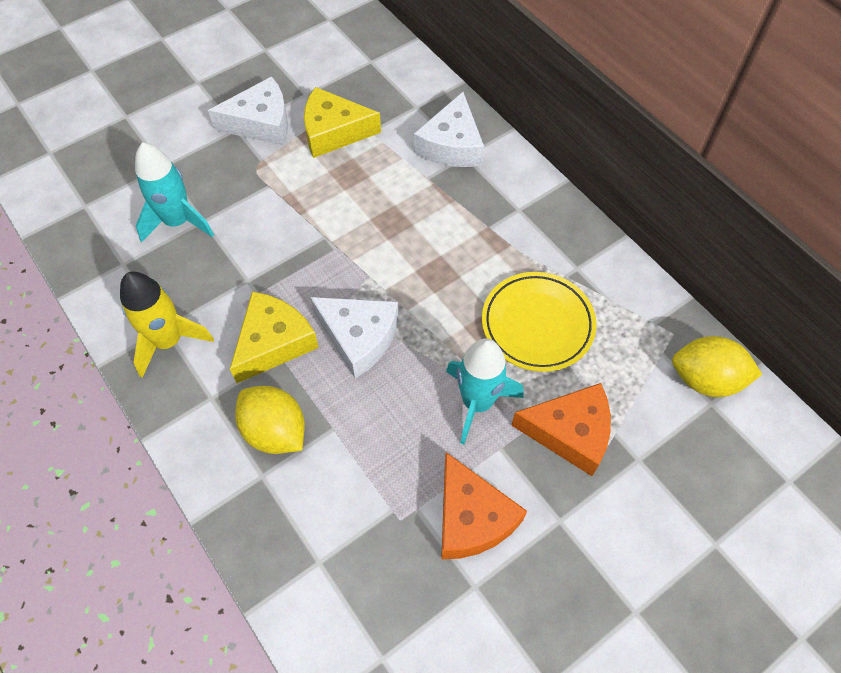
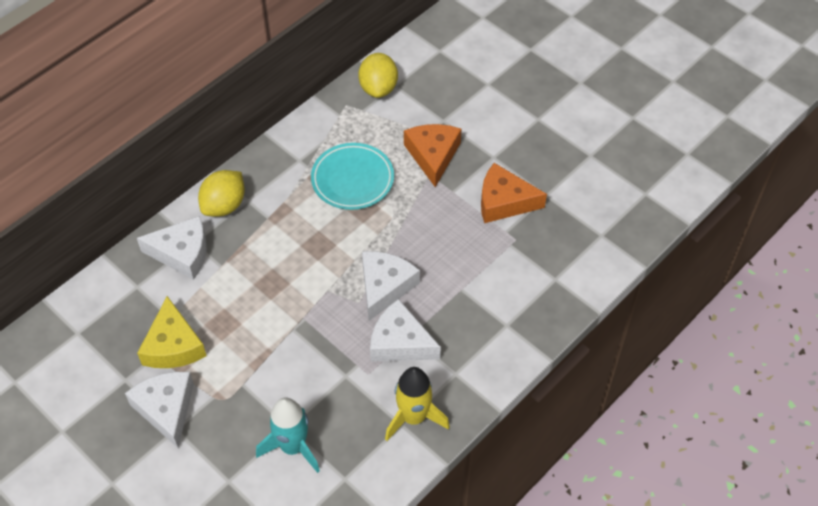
camera: 100 degrees left, 5 degrees down
yellow cheese [230,291,319,383] -> white cheese [370,299,441,362]
yellow lemon [235,386,305,454] -> yellow lemon moved to [198,170,245,217]
orange cheese [441,452,527,559] -> orange cheese turned 135 degrees counterclockwise [481,163,547,223]
turquoise rocket [446,338,524,445] -> none
yellow plate [482,272,596,372] -> turquoise plate [311,143,394,210]

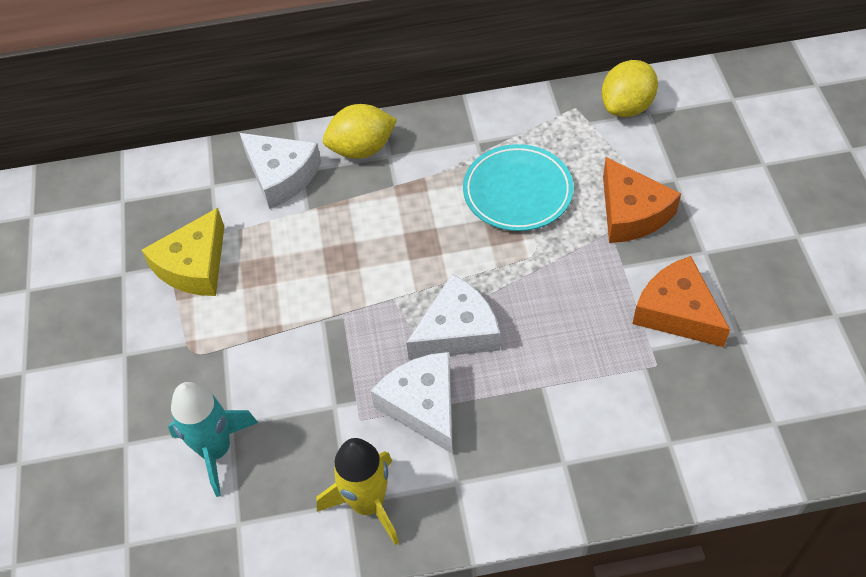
camera: 40 degrees right, 0 degrees up
white cheese [125,372,194,448] -> none
orange cheese [404,124,461,187] -> orange cheese turned 120 degrees clockwise [603,157,681,243]

